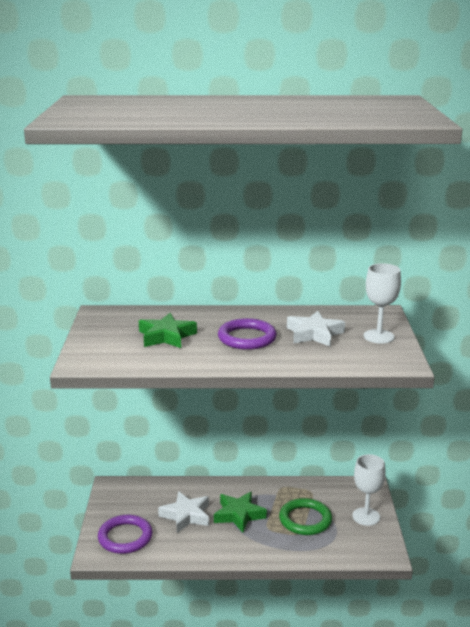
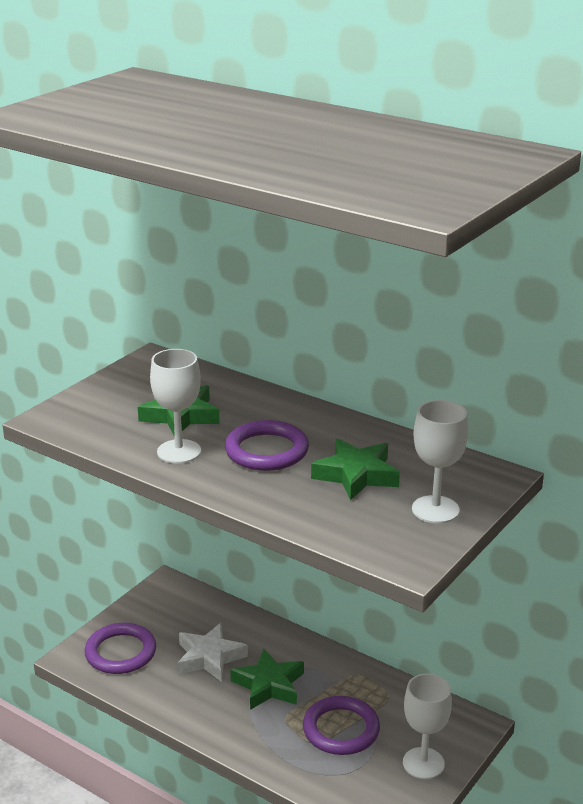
camera: 35 degrees right, 5 degrees up
green ring [279,498,332,535] -> purple ring [303,696,380,755]
white star [287,311,345,347] -> green star [311,438,400,501]
none -> white goblet [150,349,201,464]

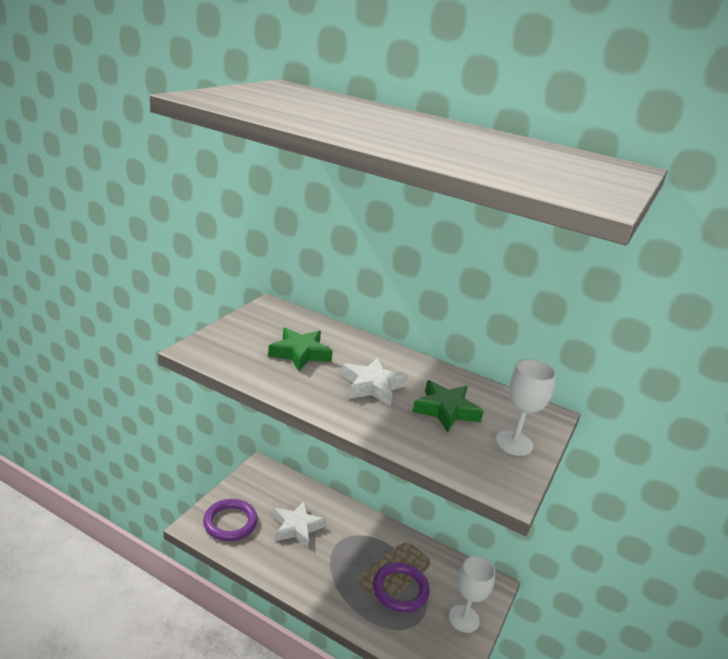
camera: 10 degrees left, 0 degrees up
white goblet [150,349,201,464] -> none
purple ring [225,420,309,471] -> white star [342,358,408,406]
green star [230,649,304,710] -> none

